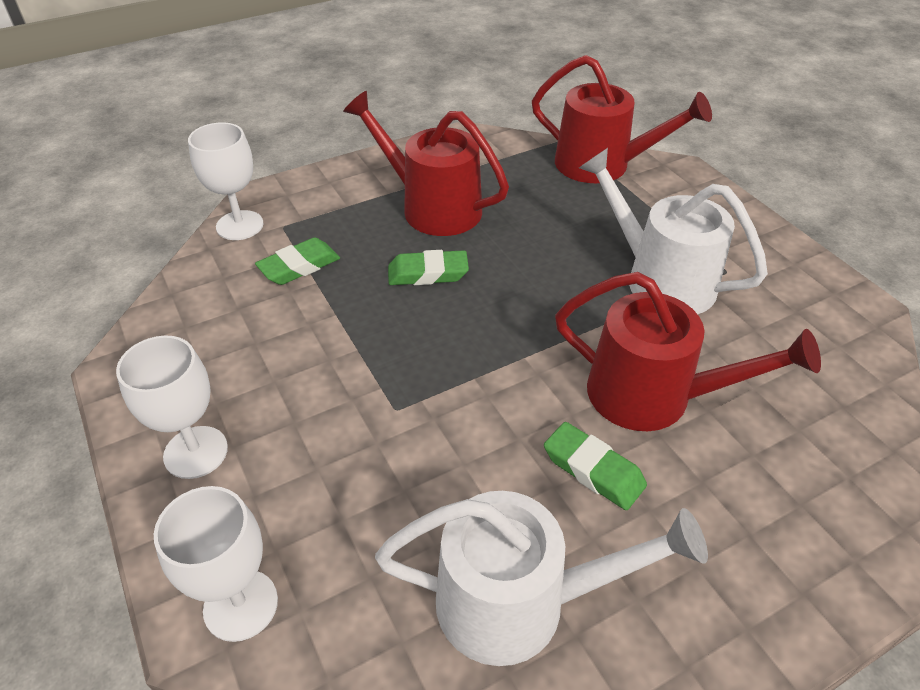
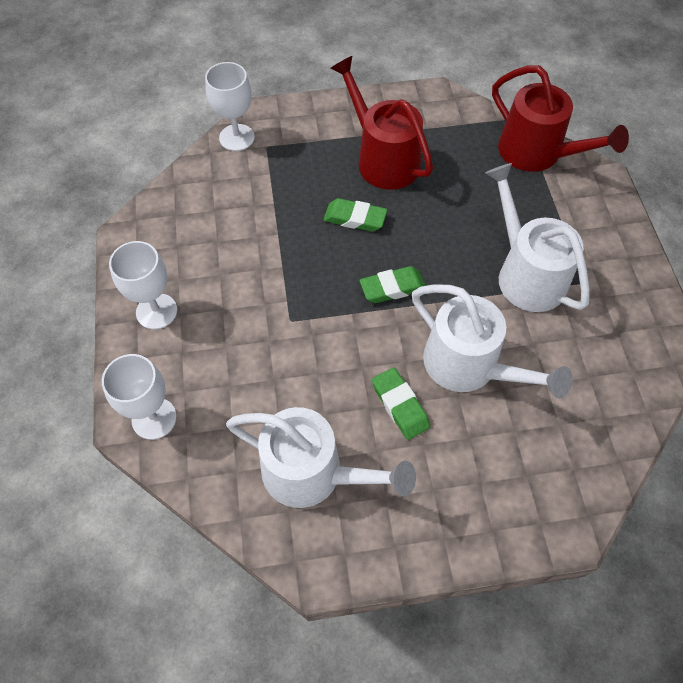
camera: 20 degrees right, 15 degrees up
green eraser [255,237,340,285] -> green eraser moved to [360,266,426,303]
red watering can [555,272,821,431] -> white watering can [412,284,573,398]

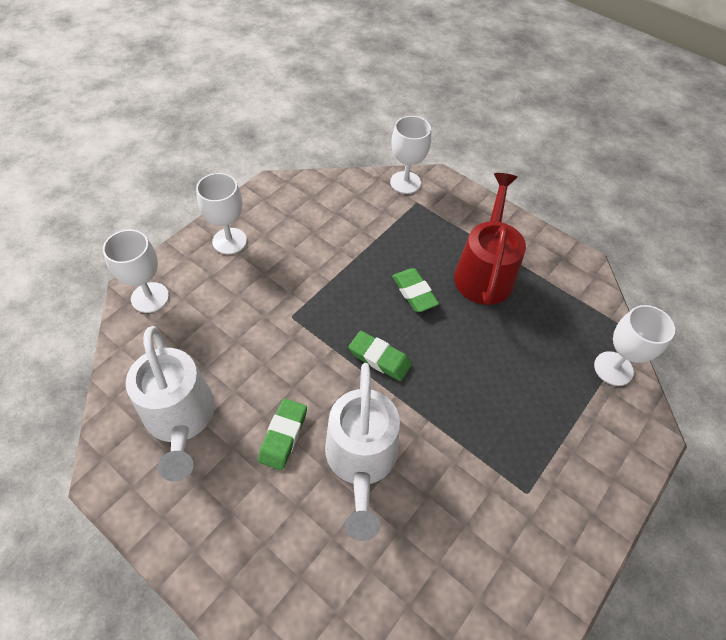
camera: 45 degrees right, 5 degrees down
white watering can [485,163,590,312] -> none
red watering can [492,65,629,172] -> white goblet [594,305,675,386]

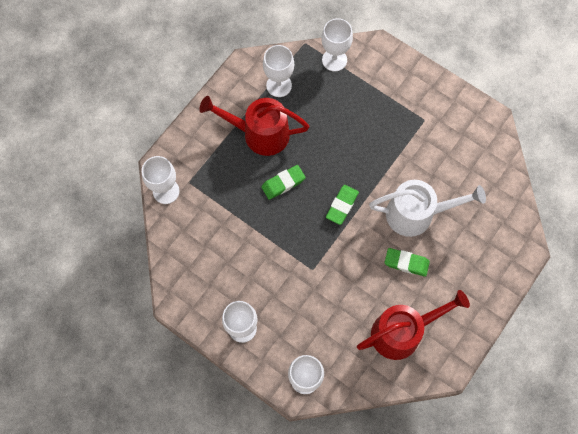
camera: 90 degrees left, 15 degrees up
white watering can [126,326,215,482] -> red watering can [357,290,470,360]
none -> white goblet [263,45,294,97]

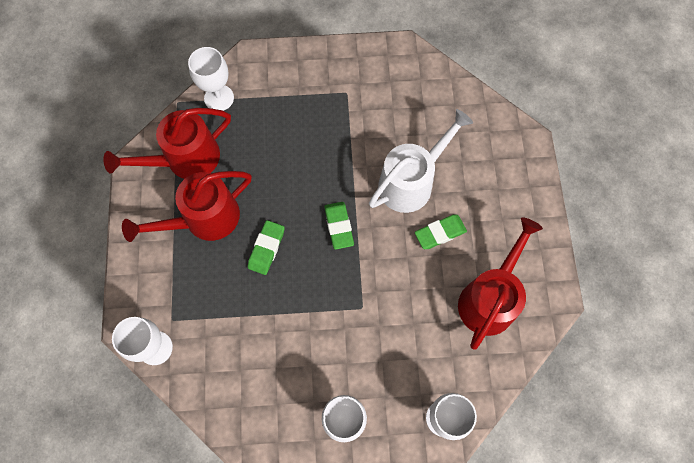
camera: 40 degrees left, 0 degrees up
white goblet [263,45,294,97] -> red watering can [103,108,231,179]

